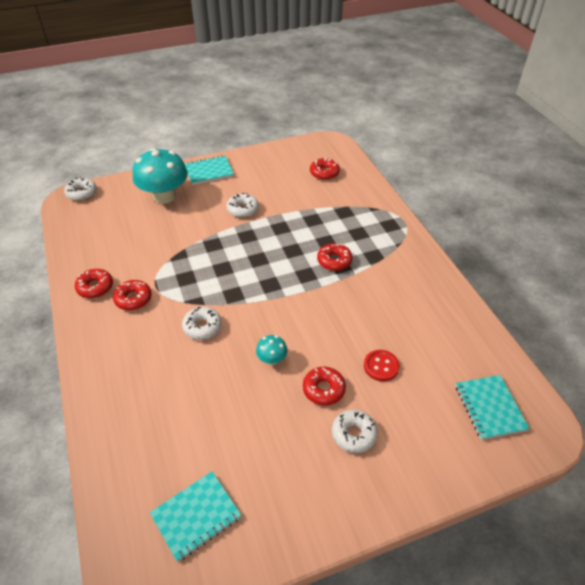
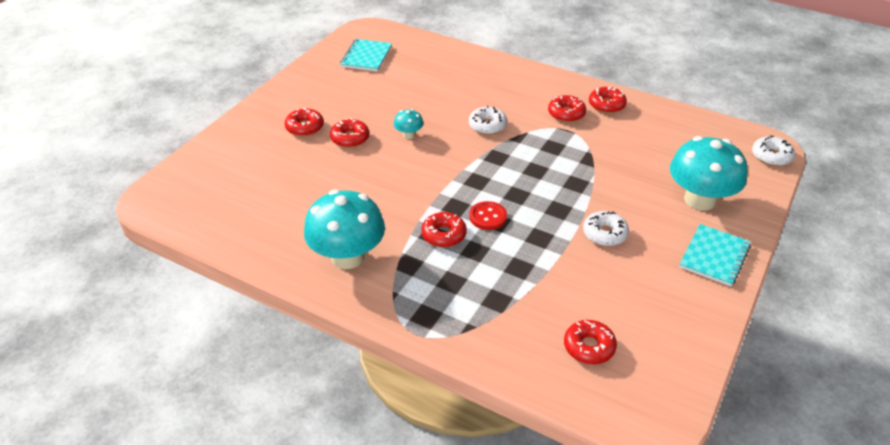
camera: 140 degrees right, 5 degrees down
white donut [332,410,378,453] -> red donut [285,108,324,136]
red button [364,350,400,382] -> red button moved to [469,201,507,230]
turquoise notebook [456,375,530,440] -> none
none -> turquoise mushroom [304,189,385,269]

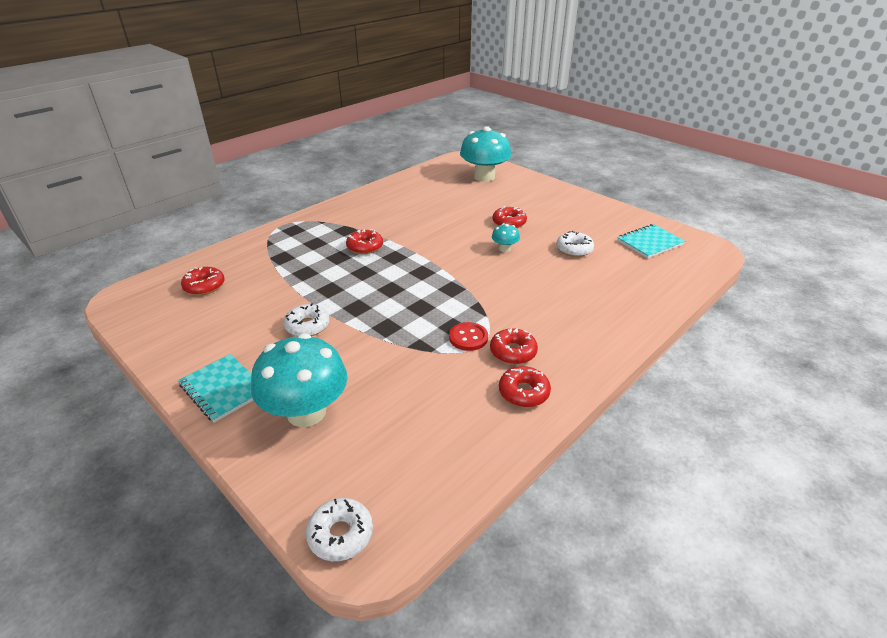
camera: 105 degrees right, 5 degrees down
red donut [285,108,324,136] -> none
turquoise mushroom [304,189,385,269] -> turquoise mushroom moved to [460,126,511,182]
turquoise notebook [340,39,392,72] -> turquoise notebook turned 60 degrees counterclockwise [617,224,685,259]
white donut [469,106,507,135] -> white donut moved to [556,231,594,257]
red button [469,201,507,230] -> red button moved to [449,322,488,351]

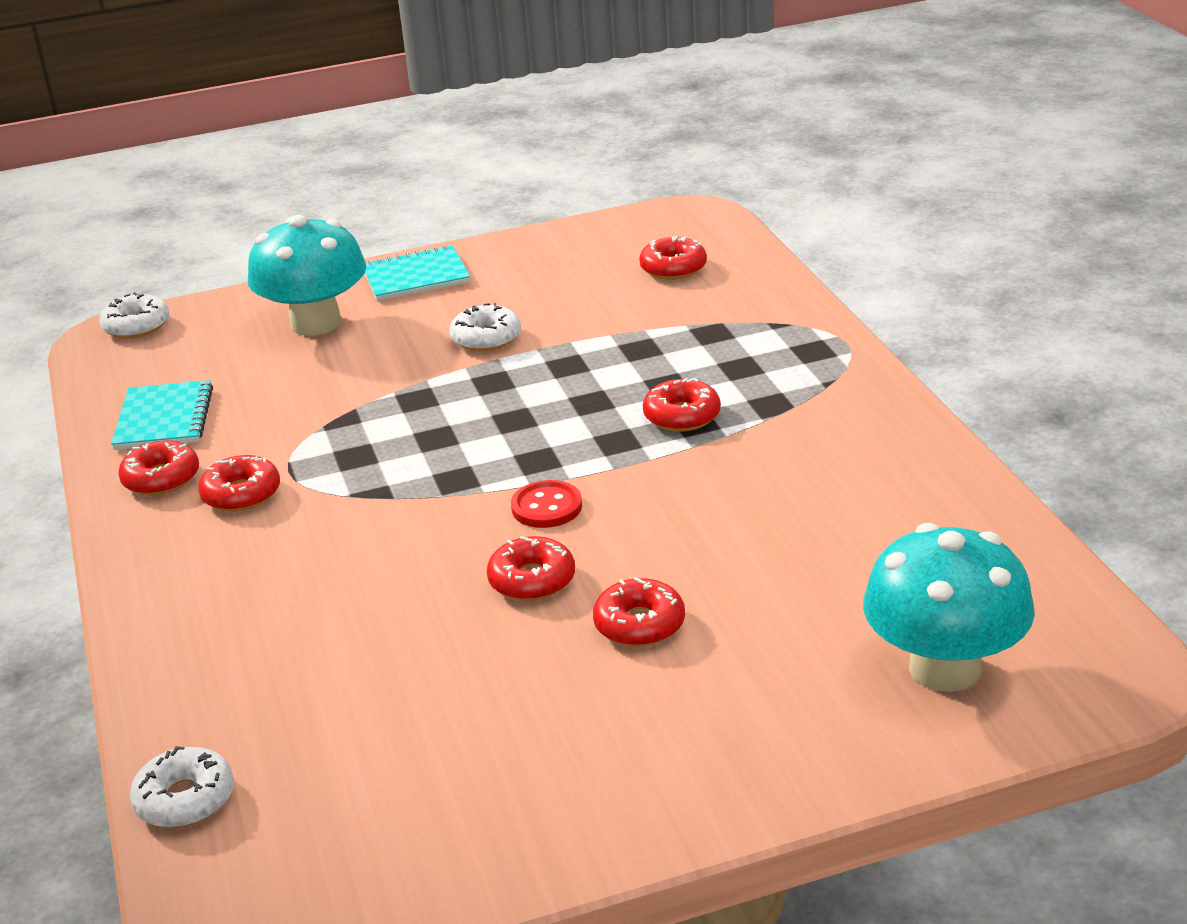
camera: 120 degrees right, 5 degrees down
red button [449,322,488,351] -> red button moved to [511,480,582,528]
turquoise mushroom [492,223,520,252] -> red donut [487,536,575,601]
white donut [556,231,594,257] -> white donut moved to [130,746,234,828]
turquoise notebook [617,224,685,259] -> turquoise notebook moved to [111,380,213,450]

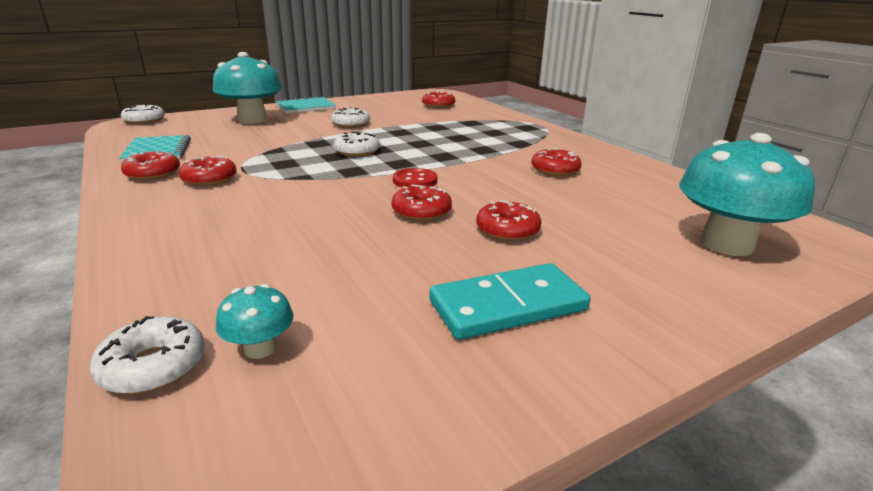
camera: 15 degrees left, 5 degrees down
red donut [643,378,721,432] -> red donut moved to [531,148,582,176]
none -> turquoise mushroom [216,284,294,359]
none -> white donut [334,132,380,157]
none -> turquoise domino [430,263,590,340]

